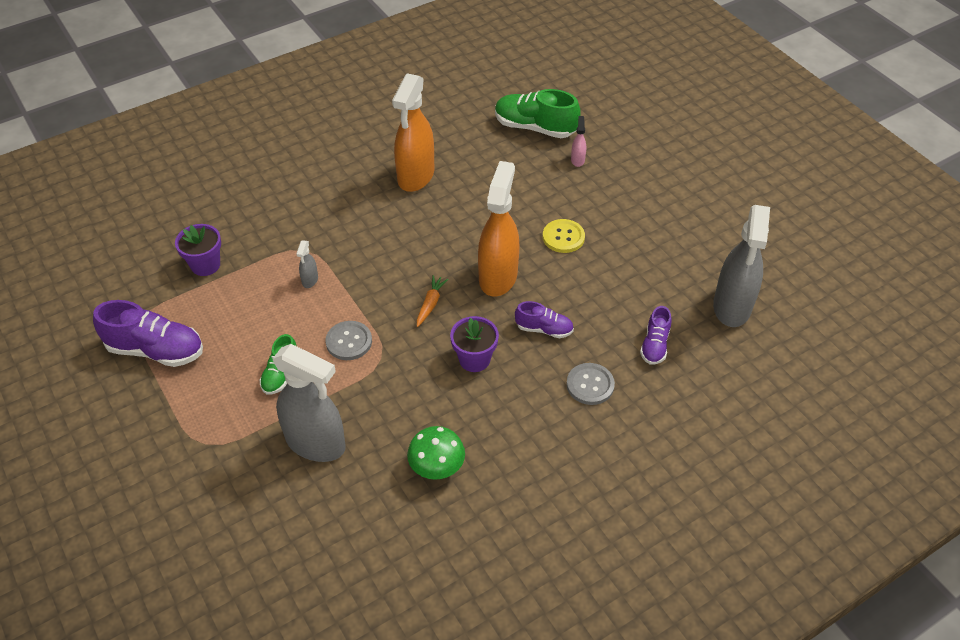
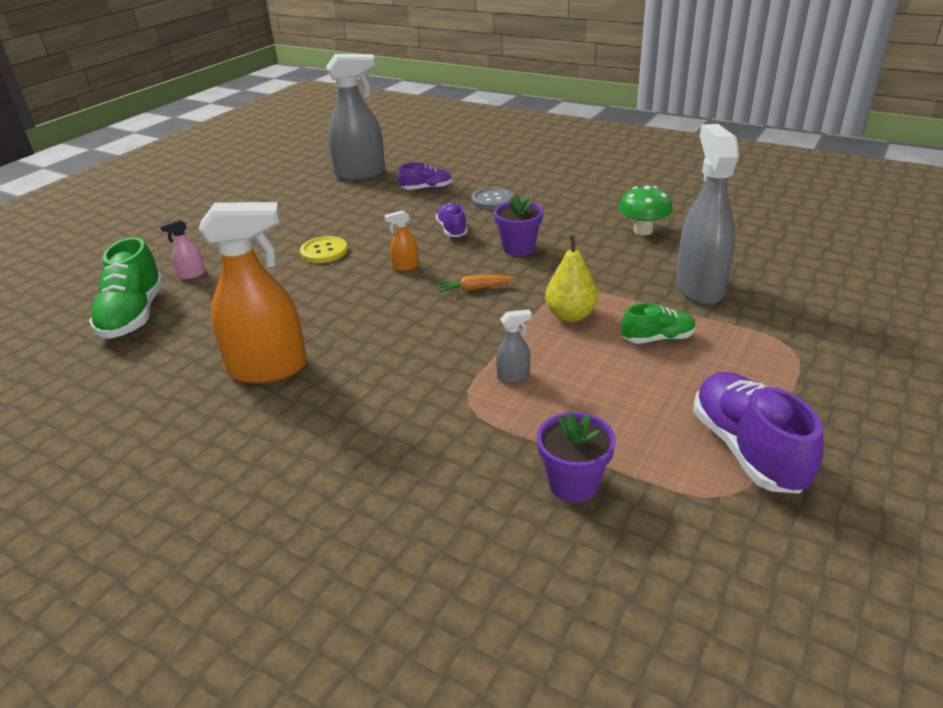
camera: 115 degrees left, 15 degrees down
grey button [326,321,372,360] -> yellow pear [545,235,598,322]
orange spray bottle [478,161,519,297] -> orange spray bottle [384,210,419,271], size x0.41

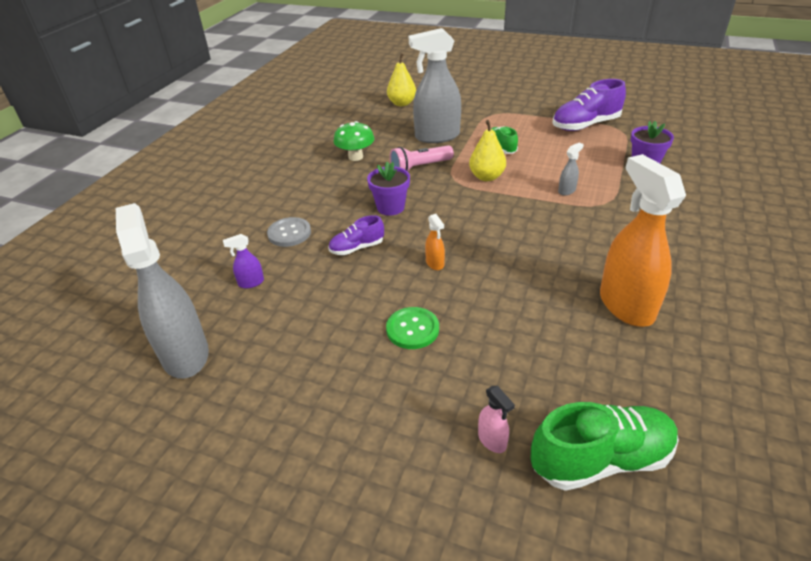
camera: 100 degrees left, 5 degrees up
yellow button [300,236,348,263] -> green button [386,307,439,349]
purple shoe [398,163,452,190] -> purple spray bottle [223,234,264,288]
orange carrot [437,275,516,293] -> none
grey spray bottle [496,310,532,383] -> grey spray bottle turned 75 degrees clockwise [558,142,584,196]
none -> yellow pear [387,53,416,106]
none -> pink flashlight [390,145,454,171]

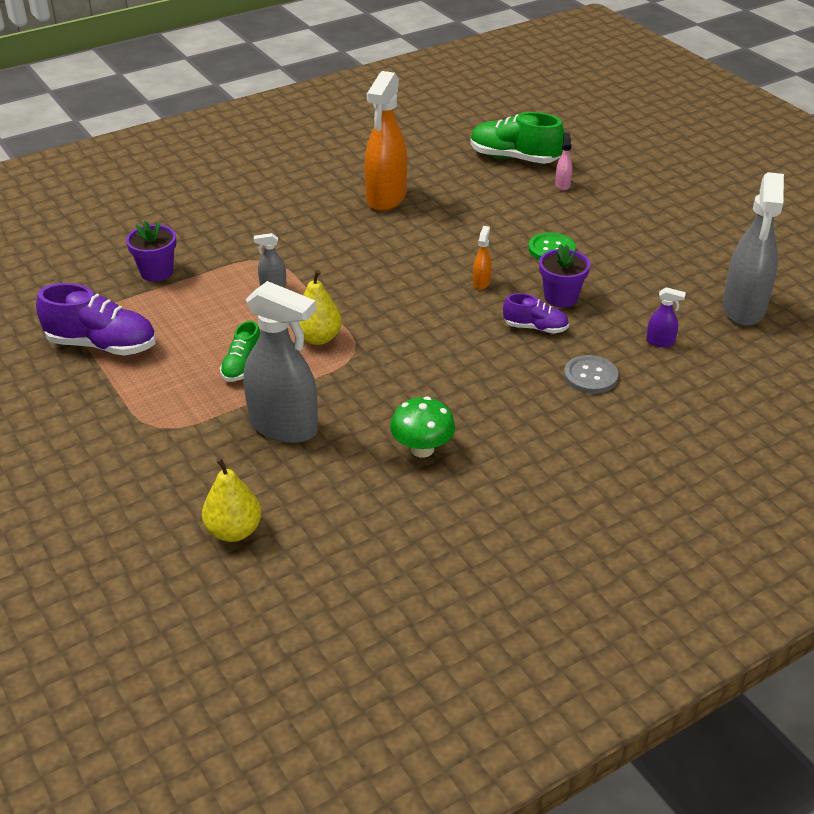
camera: 145 degrees left, 0 degrees up
purple flower pot [367,162,410,216] -> purple flower pot moved to [539,244,590,308]
pink flashlight [390,145,454,171] -> none

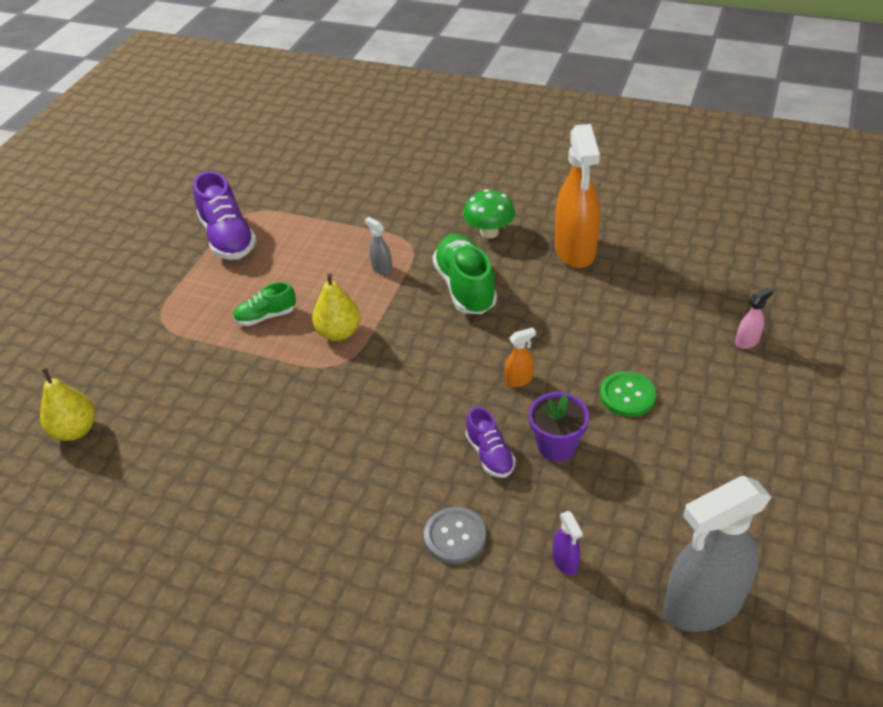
camera: 55 degrees right, 5 degrees up
purple flower pot [126,221,176,282] -> none
grey spray bottle [244,281,318,443] -> none
orange spray bottle [364,71,407,211] -> orange spray bottle turned 75 degrees counterclockwise [555,124,600,268]
green mushroom [390,397,455,458] -> green mushroom moved to [463,189,515,239]
green shoe [470,112,564,164] -> green shoe moved to [432,234,497,314]

